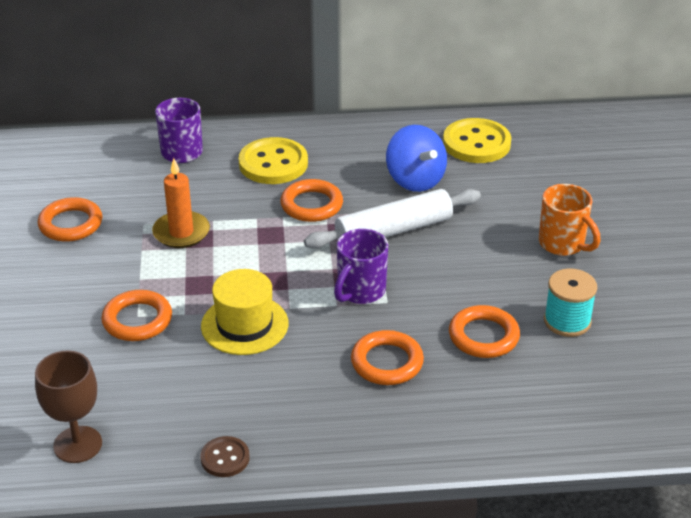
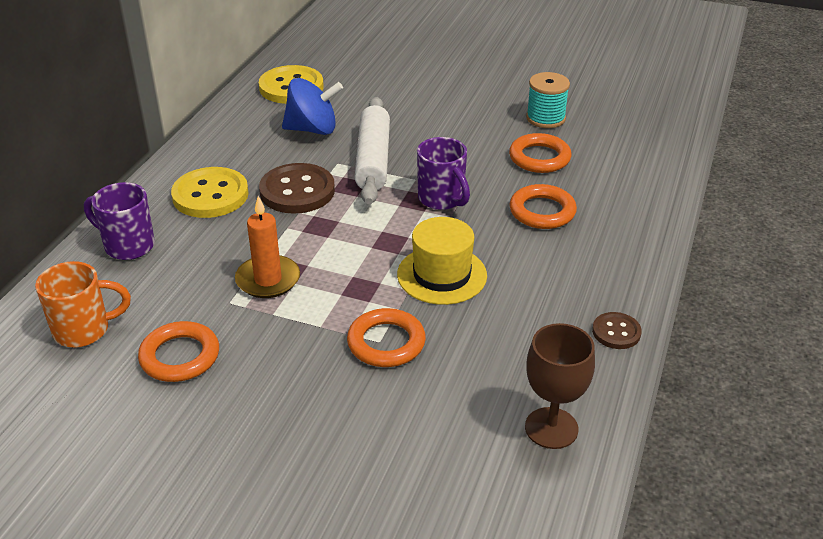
camera: 65 degrees left, 0 degrees up
orange ring [280,179,343,222] -> brown button [259,163,335,214]
orange mug [539,184,601,256] -> orange mug moved to [35,261,131,347]

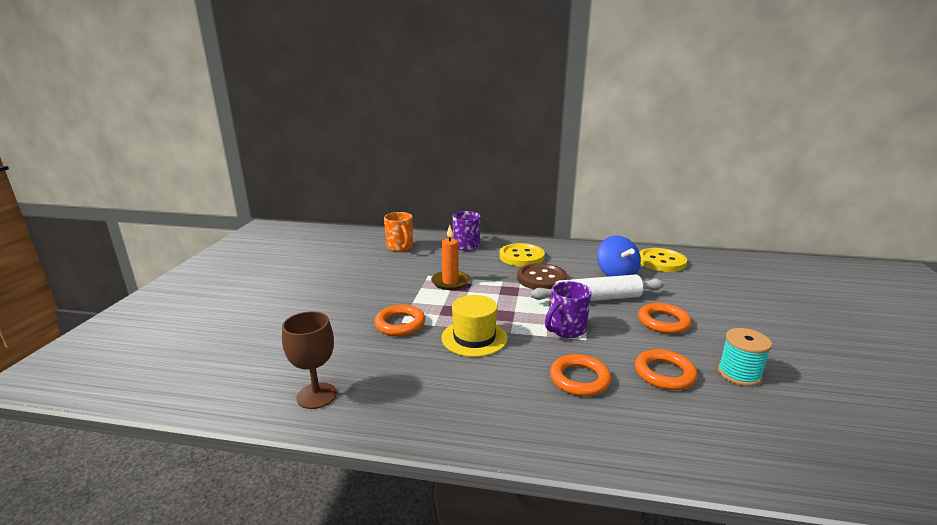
camera: 80 degrees right, 15 degrees down
orange ring [138,321,219,382] -> orange ring moved to [638,303,692,334]
brown button [592,312,642,349] -> none

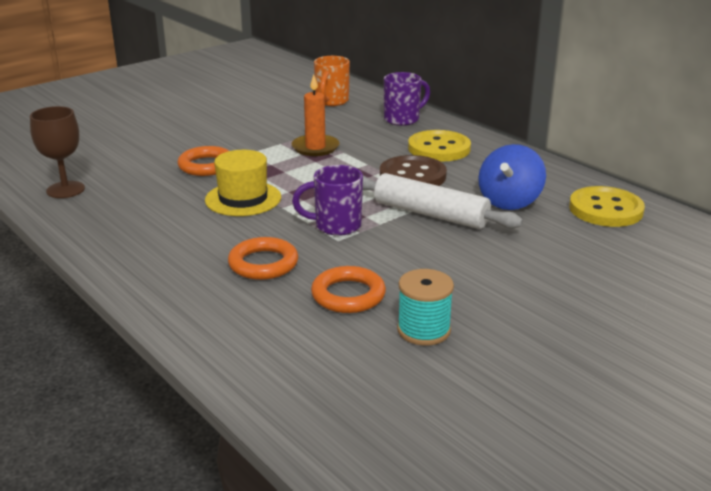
camera: 40 degrees right, 5 degrees up
orange ring [638,303,692,334] -> none

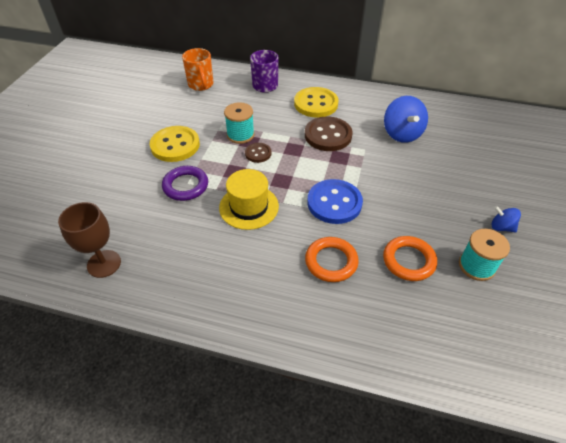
camera: 35 degrees left, 20 degrees up
orange ring [177,146,229,176] -> purple ring [162,166,208,201]
orange candle [291,74,339,156] -> turquoise spool [224,102,254,144]
purple mug [292,165,363,236] -> blue button [307,179,363,224]
white rolling pin [363,173,523,229] -> none
yellow button [569,186,645,227] -> yellow button moved to [149,126,200,162]
none -> brown button [245,143,272,163]
none -> blue spinning top [491,206,521,232]

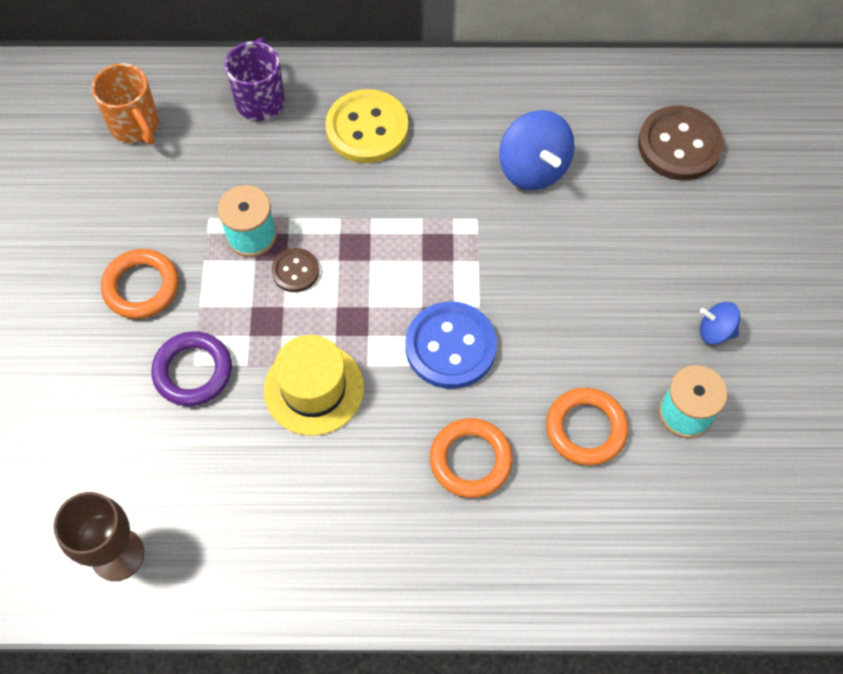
camera: 15 degrees left, 15 degrees up
yellow button [149,126,200,162] -> orange ring [101,249,179,319]
brown button [305,116,353,151] -> brown button moved to [638,106,724,180]

